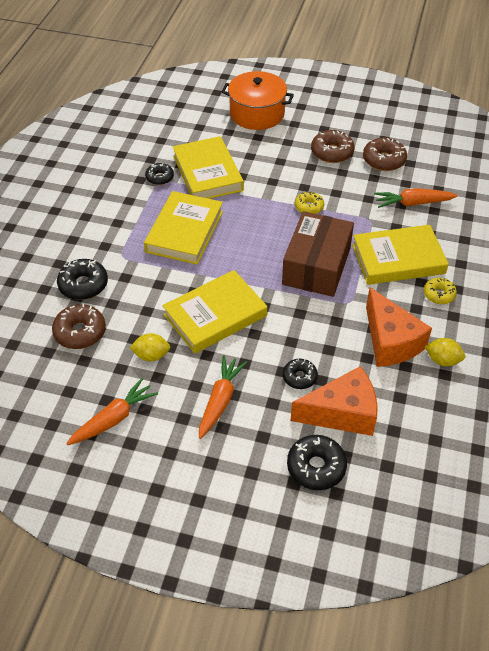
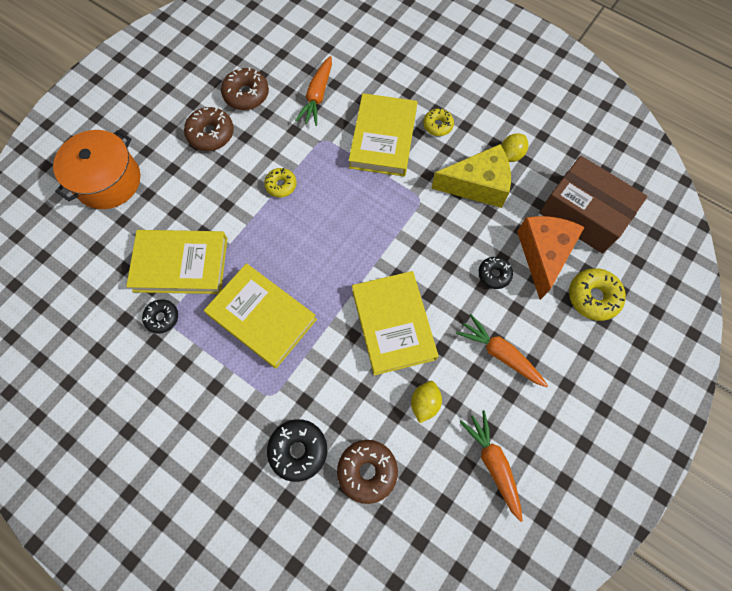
camera: 70 degrees left, 20 degrees up
brown box [282,211,354,297] -> brown box moved to [539,156,648,254]
black donut [287,435,347,490] -> yellow donut [569,268,626,321]
orange cheese [366,287,432,367] -> yellow cheese [431,144,511,208]

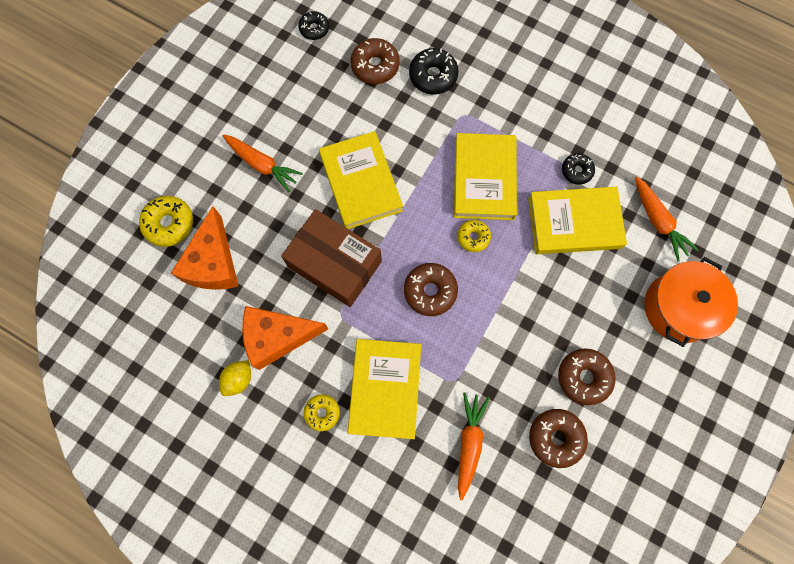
camera: 175 degrees right, 5 degrees up
yellow book [204,263,317,369] -> yellow book turned 60 degrees clockwise [454,133,517,220]
yellow donut [264,168,297,197] -> yellow donut moved to [457,220,491,252]
yellow lemon [411,381,442,423] -> none
yellow cheese [431,144,511,208] -> orange cheese [242,306,328,370]
orange carrot [460,410,523,522] -> orange carrot moved to [635,177,698,261]
black donut [478,257,513,289] -> black donut moved to [298,11,329,40]
brown box [539,156,648,254] -> brown box moved to [281,209,382,307]
none -> brown donut [404,263,458,316]

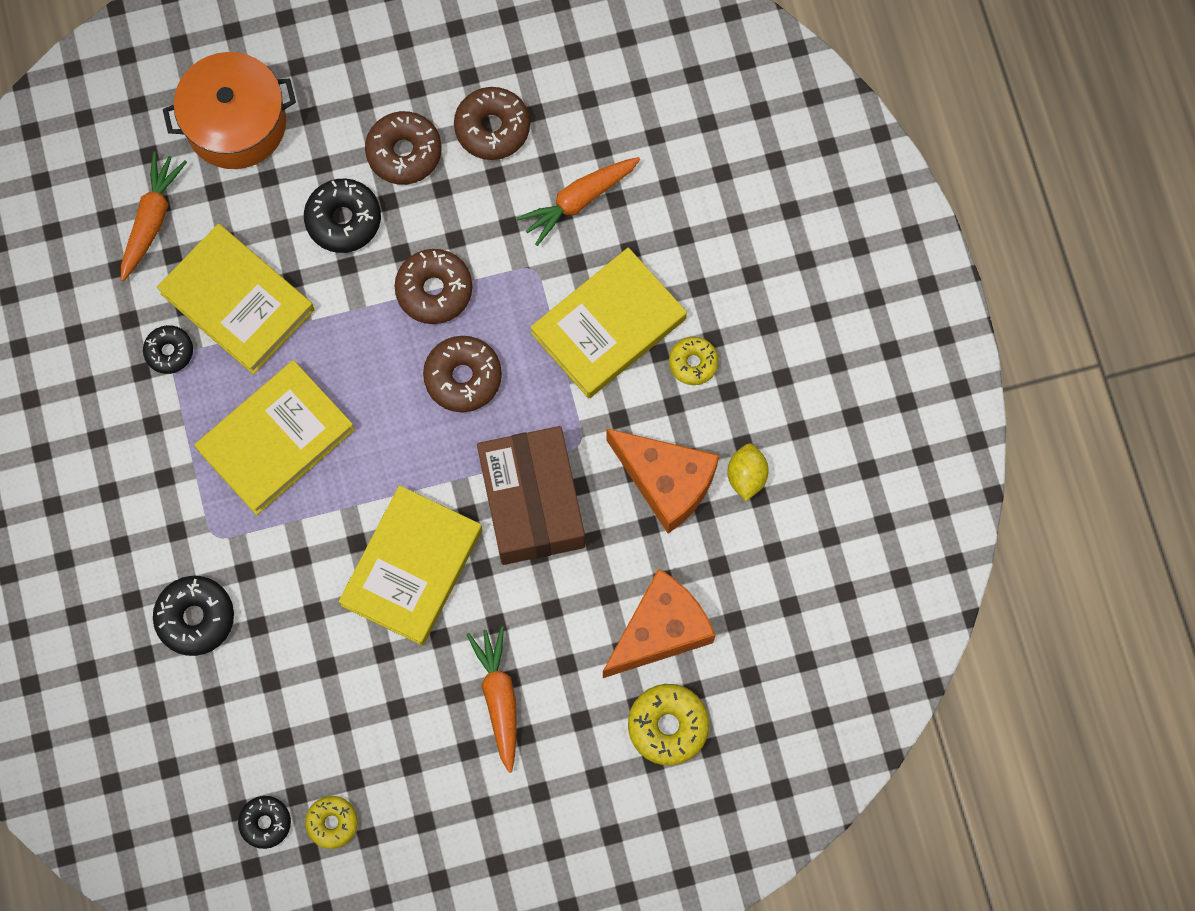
camera: 135 degrees left, 0 degrees up
yellow lemon [219,360,251,396] -> yellow lemon turned 75 degrees counterclockwise [727,443,769,501]
brown donut [351,38,400,84] -> brown donut moved to [395,249,472,324]
yellow donut [457,220,491,252] -> yellow donut moved to [305,796,358,849]
none -> black donut [304,179,381,253]

